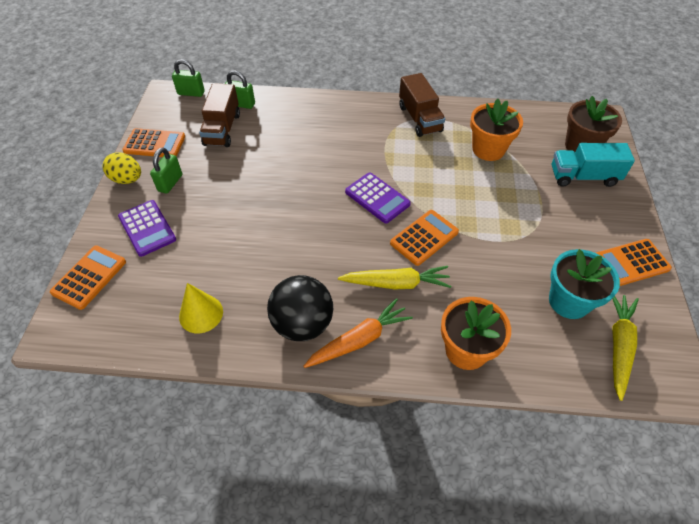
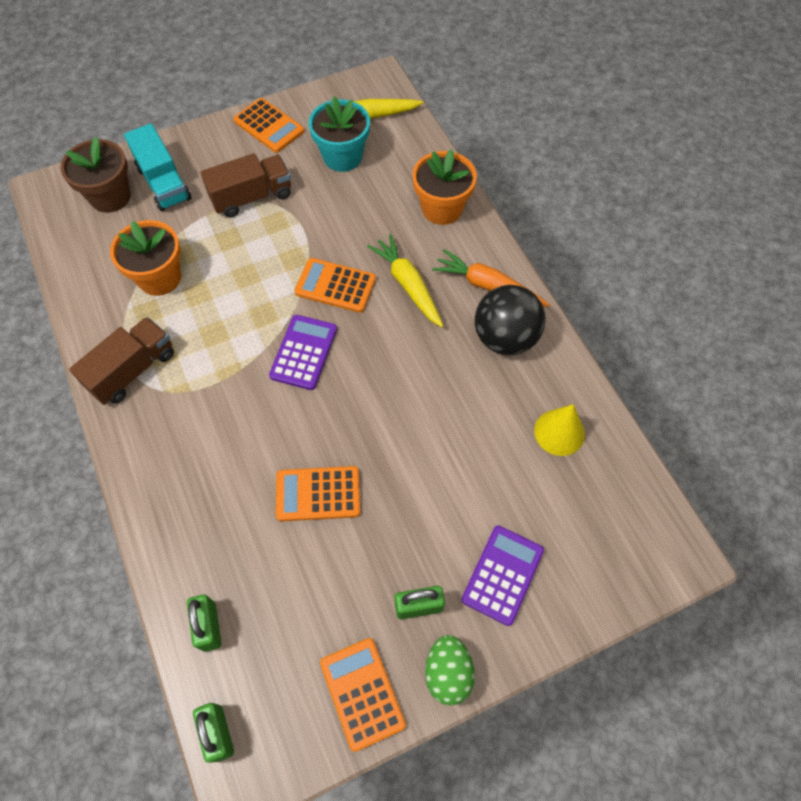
camera: 120 degrees left, 10 degrees up
orange calculator [50,245,126,310] -> orange calculator moved to [276,466,360,521]
yellow egg [103,152,141,184] -> green egg [425,635,475,706]
brown truck [199,83,240,147] -> brown truck moved to [201,153,291,218]

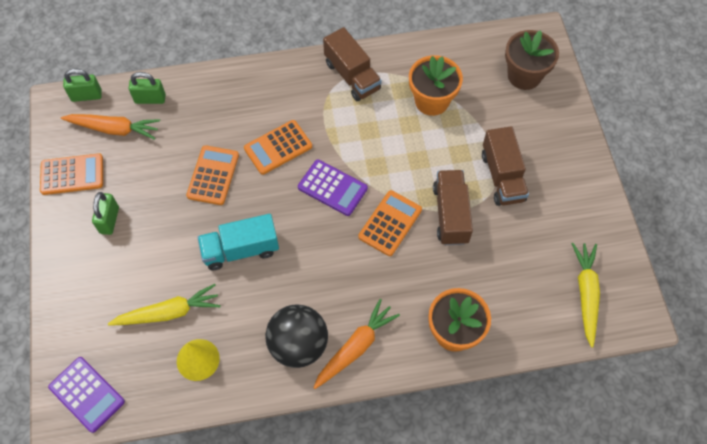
camera: 105 degrees right, 0 degrees up
turquoise truck [124,123,192,211] -> turquoise truck moved to [197,214,279,270]
orange calculator [233,98,304,153] -> orange calculator moved to [244,120,312,175]
turquoise flower pot [308,96,370,172] -> none
yellow carrot [367,234,443,328] -> yellow carrot moved to [108,284,221,326]
green egg [425,635,475,706] -> none
purple calculator [461,525,544,626] -> purple calculator moved to [48,357,125,433]
none -> orange carrot [61,114,160,140]
none -> brown truck [433,170,473,245]

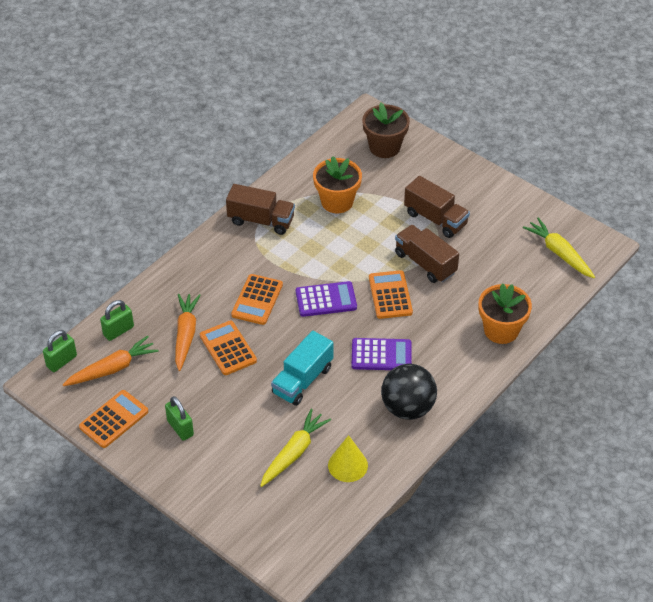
camera: 40 degrees left, 15 degrees down
purple calculator [48,357,125,433] -> purple calculator moved to [351,338,412,370]
orange carrot [313,299,400,389] -> orange carrot moved to [175,294,200,371]

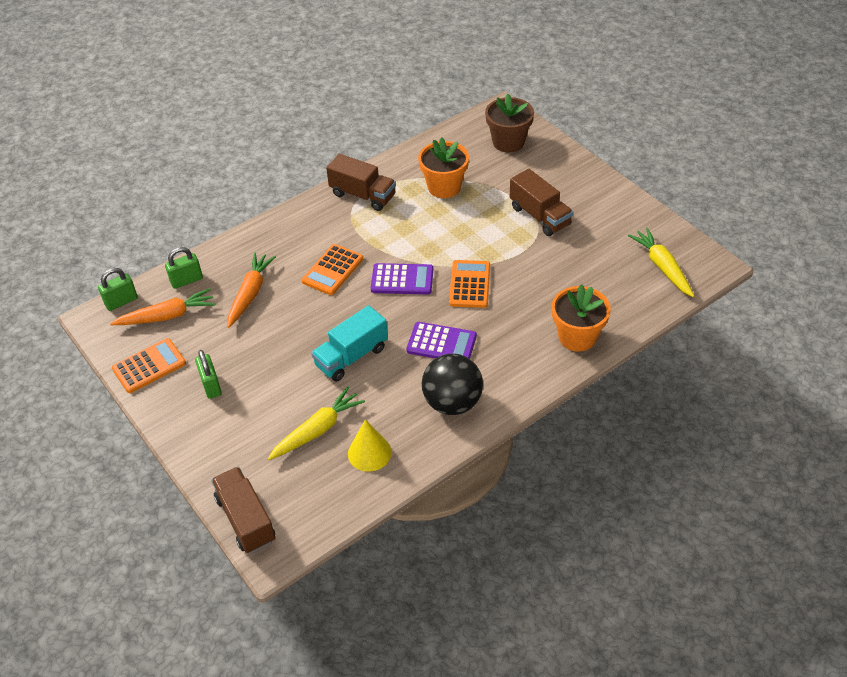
camera: 15 degrees right, 0 degrees up
orange calculator [200,320,257,375] -> none
brown truck [395,225,459,283] -> brown truck moved to [211,467,276,553]

